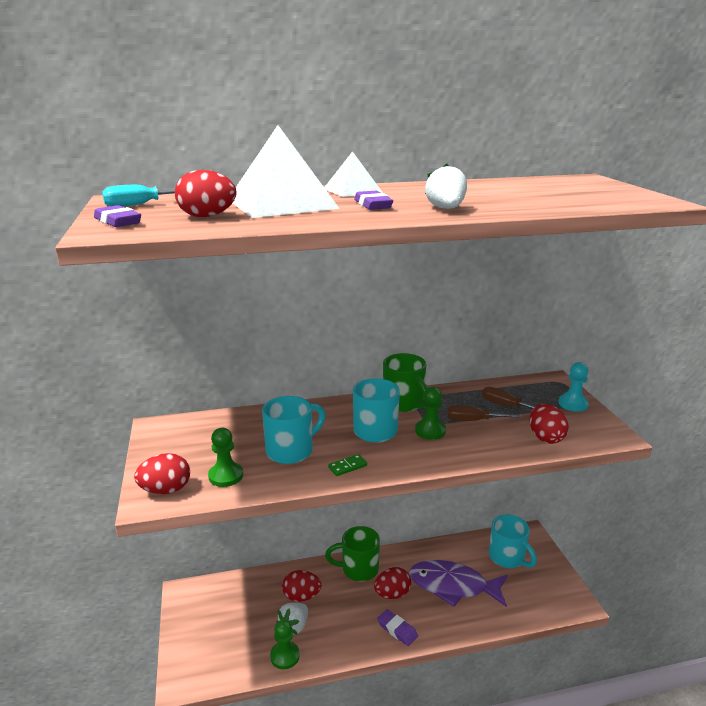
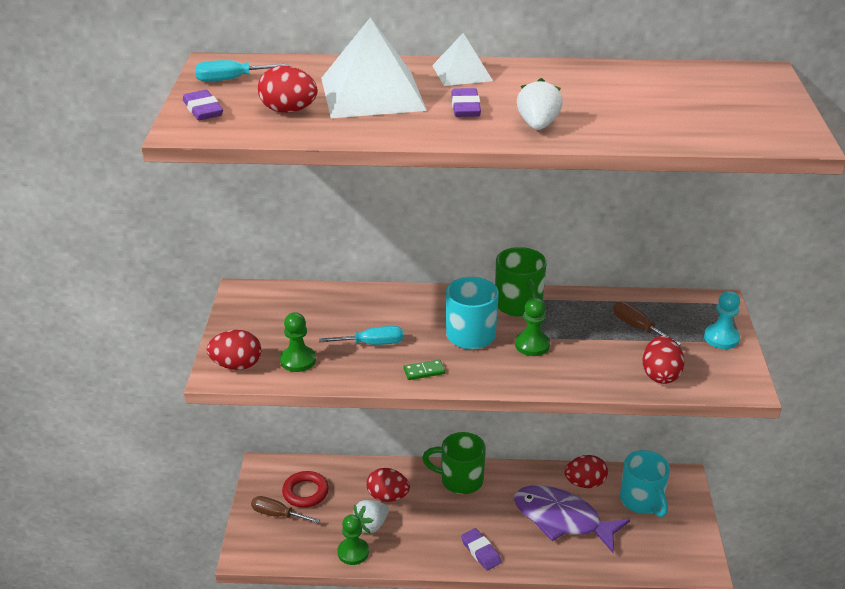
camera: 15 degrees right, 10 degrees up
turquoise mug [262,396,326,464] -> turquoise screwdriver [319,326,403,345]
red egg [374,567,411,599] -> red egg moved to [564,455,608,488]
brown screwdriver [447,405,521,421] -> brown screwdriver moved to [251,496,320,523]
none -> red ring [282,471,329,508]

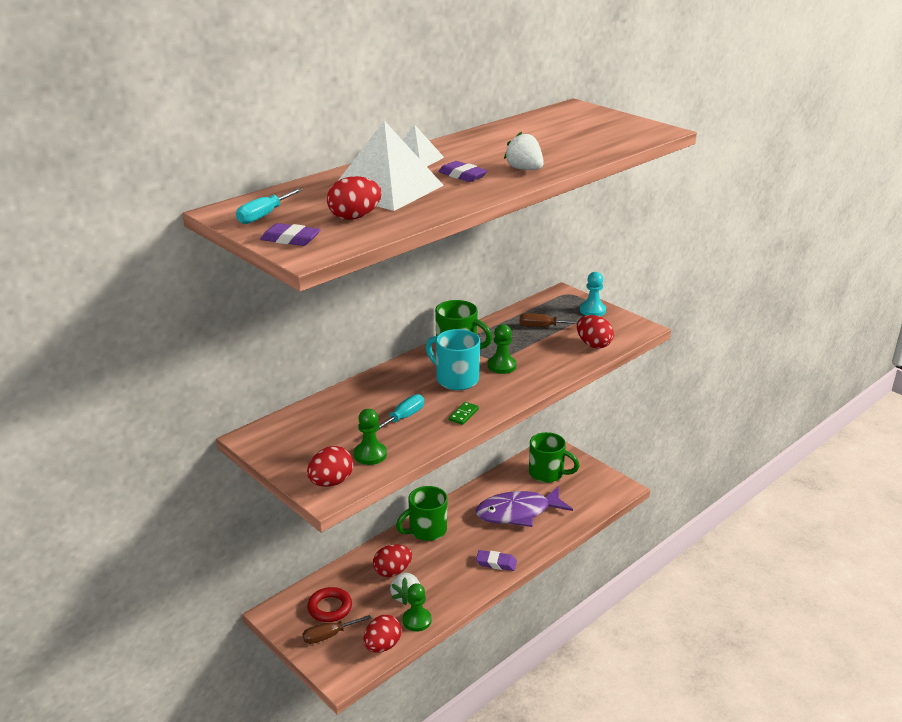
camera: 45 degrees left, 5 degrees down
red egg [564,455,608,488] -> red egg moved to [364,615,402,653]
turquoise mug [620,450,670,517] -> green mug [529,432,580,483]

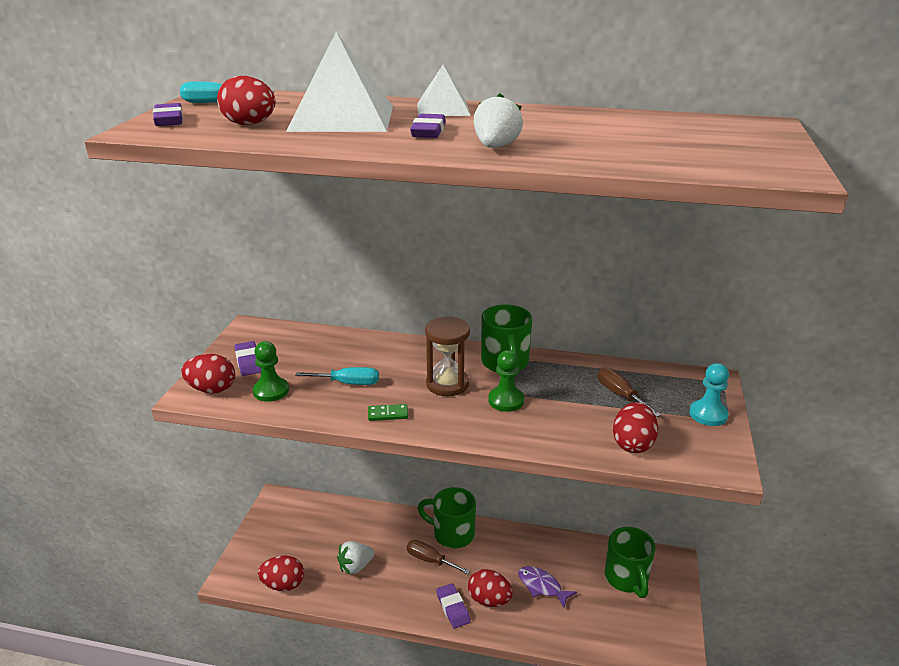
camera: 55 degrees right, 0 degrees up
brown screwdriver [302,615,371,644] -> brown screwdriver moved to [407,540,470,574]
red ring [307,587,352,622] -> none
red egg [373,544,412,577] -> red egg moved to [468,569,513,607]
green pawn [403,583,432,632] -> none
turquoise mug [425,329,480,390] -> brown hourglass [425,317,470,396]
purple fish [476,486,573,527] -> purple fish [518,566,577,608], size x0.53
none -> purple eraser [234,341,261,376]

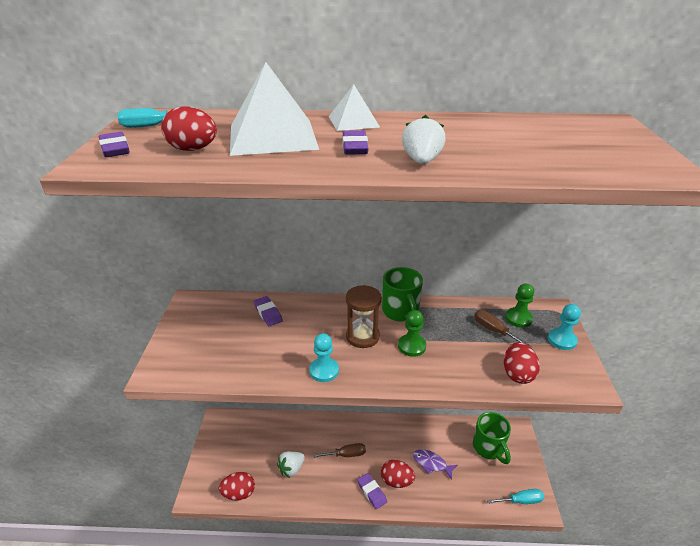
camera: 10 degrees left, 5 degrees up
red egg [181,354,235,394] -> none
purple eraser [234,341,261,376] -> purple eraser moved to [254,296,283,326]
green pawn [253,341,289,402] -> green pawn moved to [505,283,534,328]
turquoise screwdriver [295,367,379,385] -> turquoise screwdriver moved to [487,489,544,504]
green domino [368,404,408,421] -> turquoise pawn [309,333,339,382]
brown screwdriver [407,540,470,574] -> brown screwdriver turned 150 degrees clockwise [313,443,366,458]
green mug [418,487,476,548] -> none

